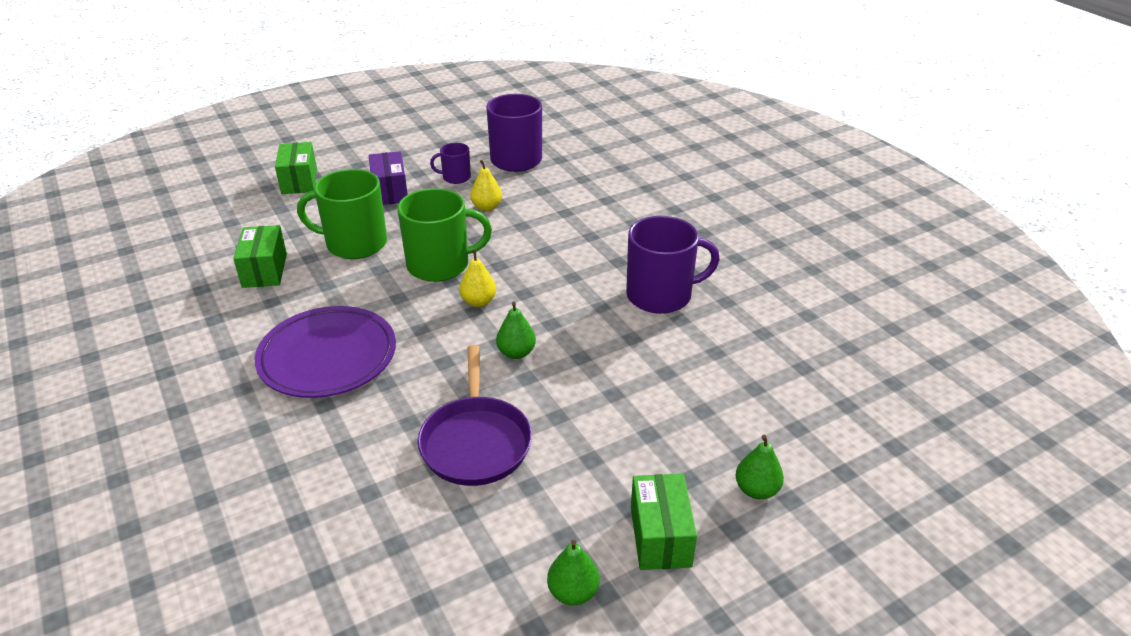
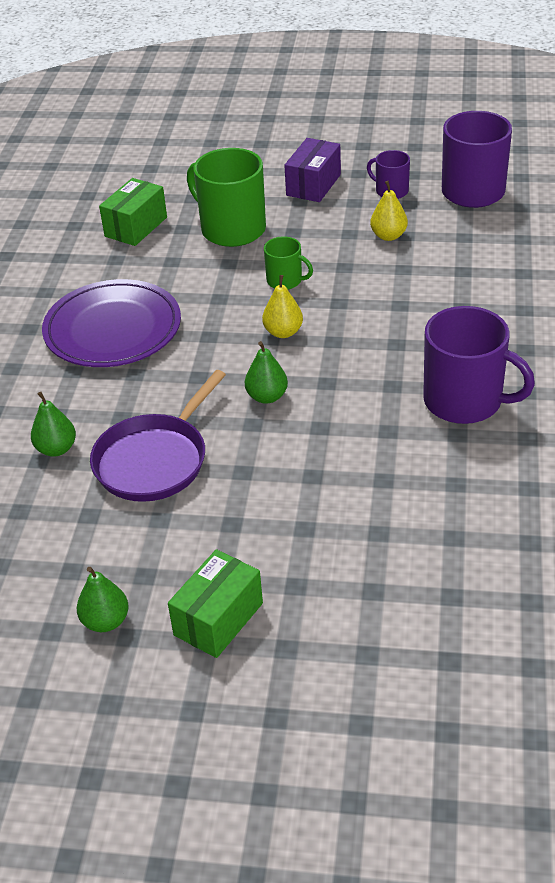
camera: 40 degrees right, 5 degrees up
green box [275,142,317,194] -> none
green mug [397,188,492,282] -> green mug [264,236,313,290], size x0.52
green pear [735,435,784,499] -> green pear moved to [31,392,76,457]

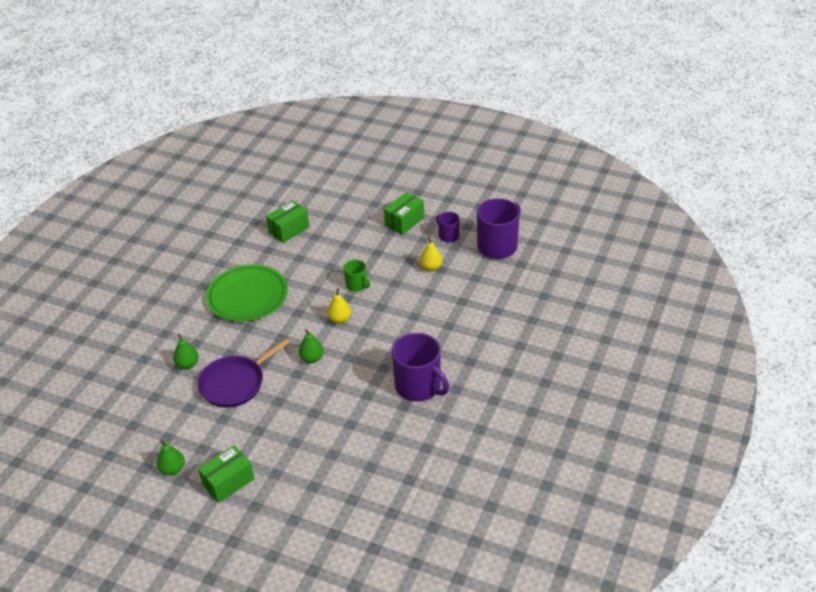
camera: 15 degrees right, 0 degrees up
purple plate [42,279,181,367] -> green plate [206,264,288,322]
green mug [187,148,266,247] -> none
purple box [284,138,341,202] -> green box [384,192,424,235]

